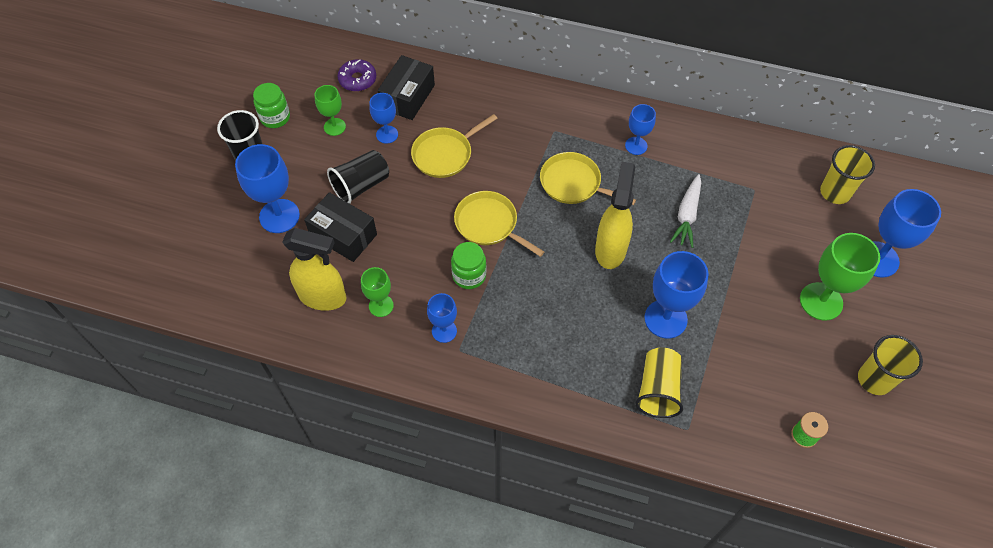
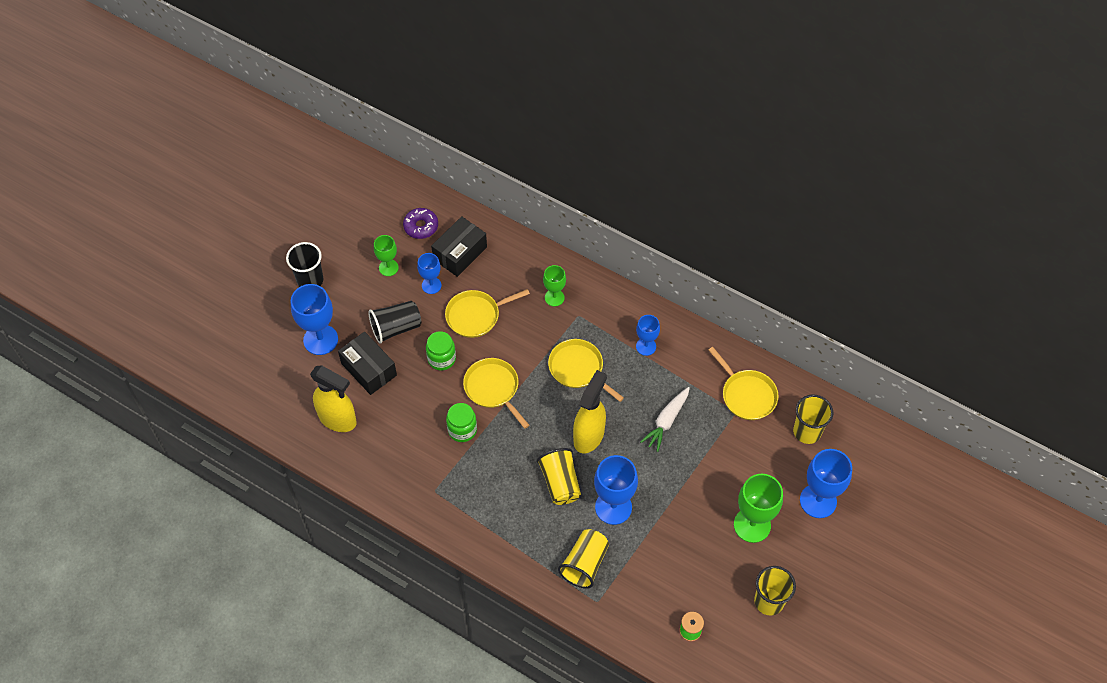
camera: 15 degrees right, 0 degrees up
green jar [253,83,290,128] -> green jar moved to [426,331,456,371]
green goblet [361,267,394,317] -> green goblet moved to [543,265,566,306]
blue goblet [427,293,457,343] -> none
none -> yellow cup [537,448,581,505]
none -> yellow pan [708,347,779,420]

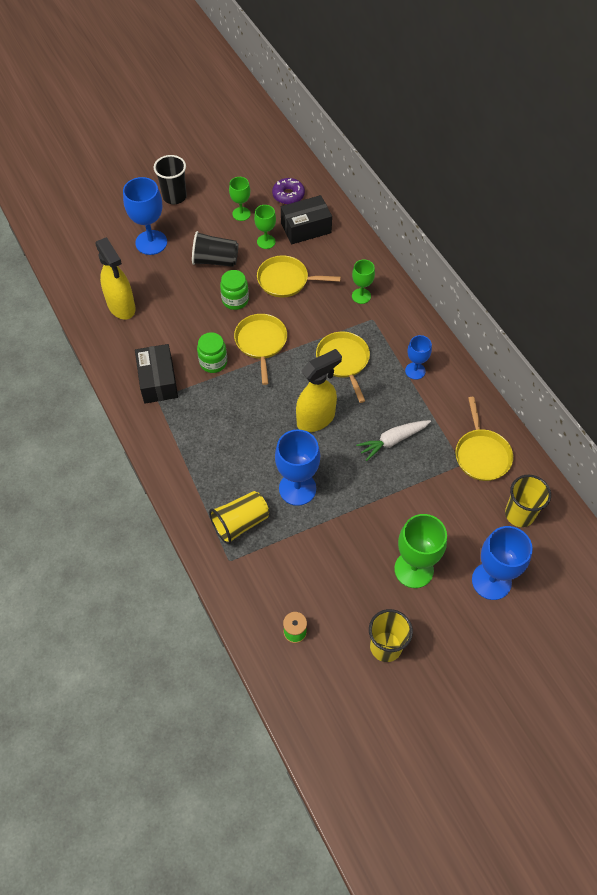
camera: 30 degrees right, 0 degrees up
black box [338,331,397,395] -> black box moved to [135,344,178,403]
blue goblet [417,253,441,294] -> green goblet [254,205,276,249]
yellow cup [537,448,581,505] -> none

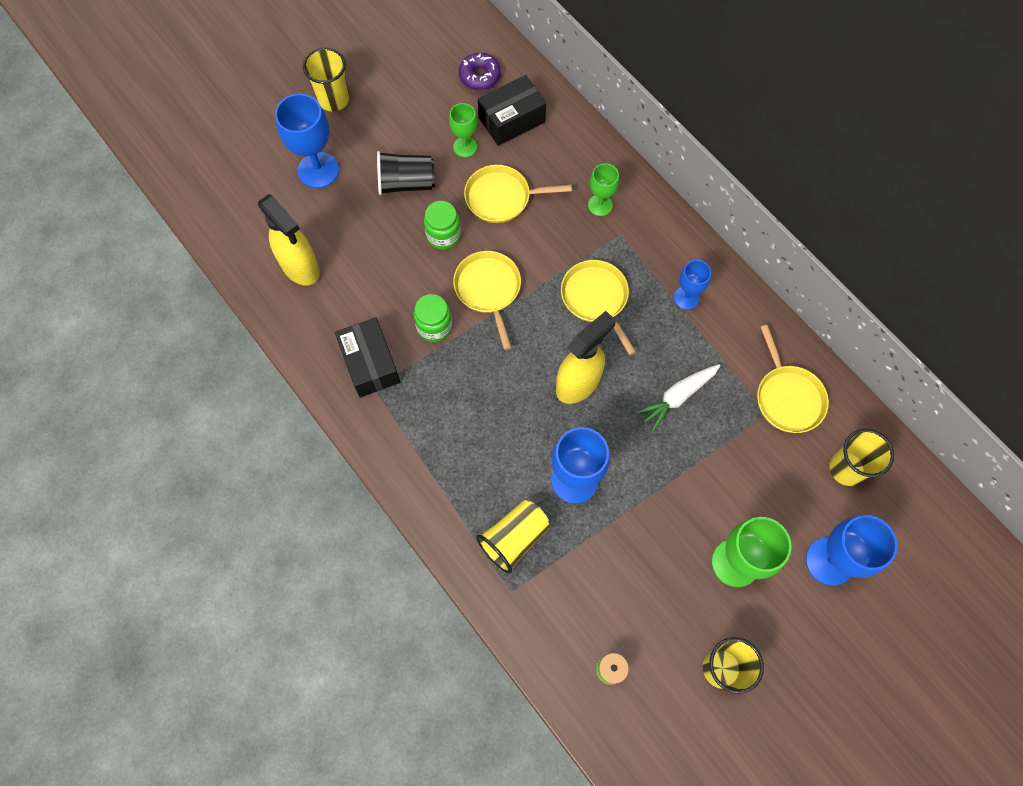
camera: 10 degrees left, 10 degrees up
black cup [154,155,187,204] -> yellow cup [303,48,349,111]
green goblet [229,177,251,221] -> none

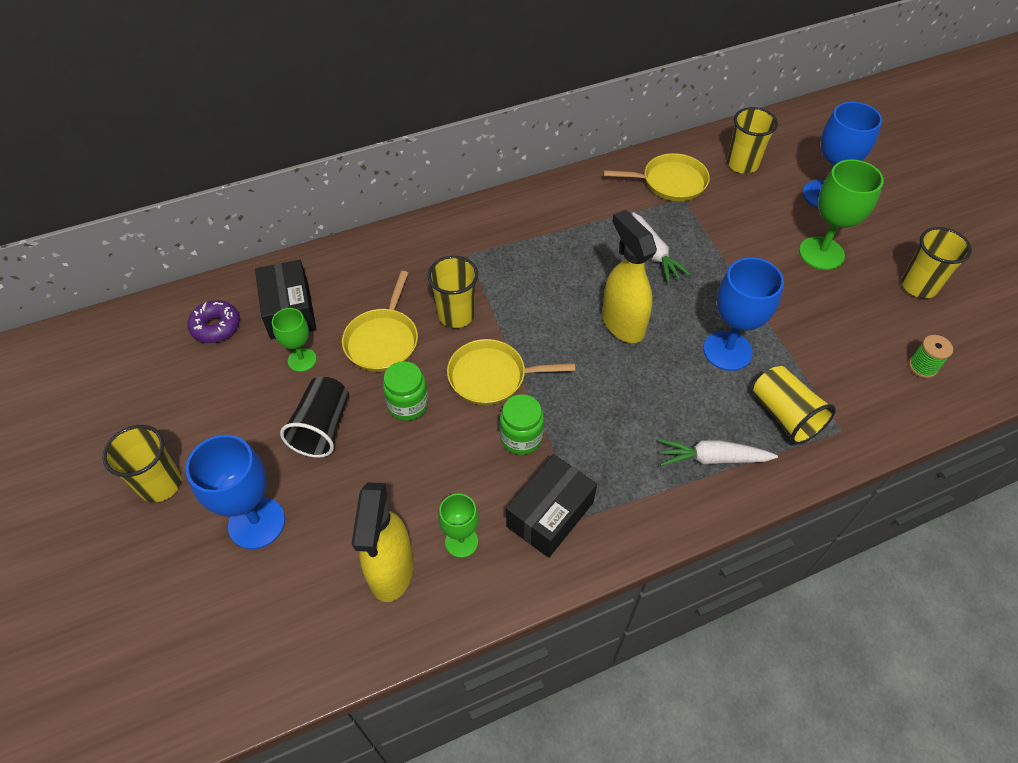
camera: 75 degrees left, 15 degrees down
yellow spray bottle [258,194,320,286] -> yellow spray bottle turned 120 degrees clockwise [351,482,414,602]
black box [335,317,400,398] -> black box turned 45 degrees counterclockwise [506,454,597,558]
yellow pan [561,260,636,355] -> none
green goblet [588,164,619,216] -> green goblet moved to [439,493,479,558]
blue goblet [674,260,711,310] -> none
none -> yellow cup [428,256,478,328]
none -> white carrot [658,439,778,466]

